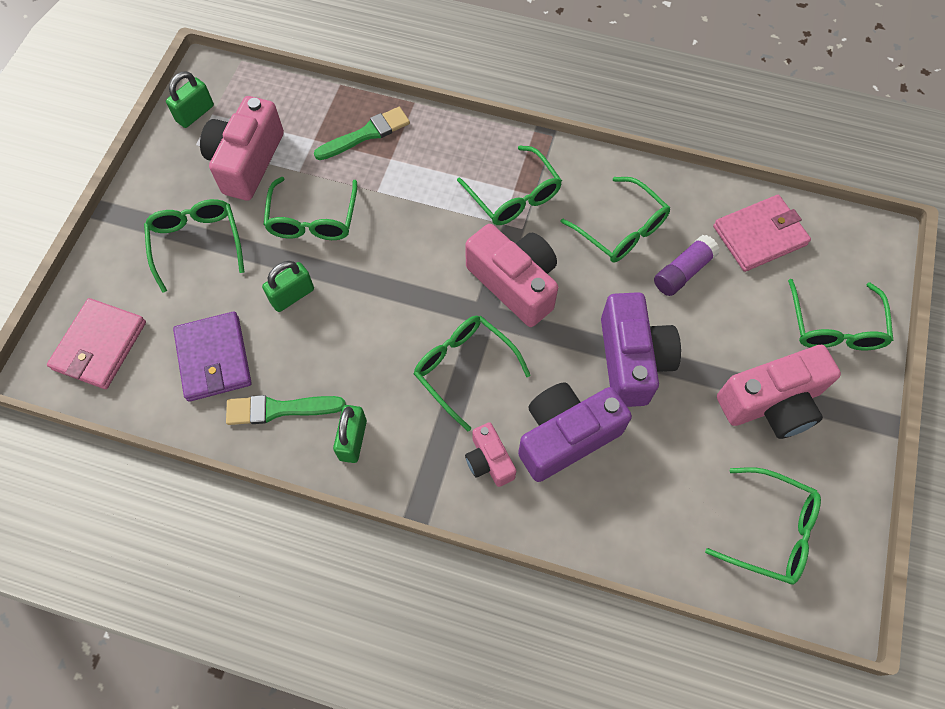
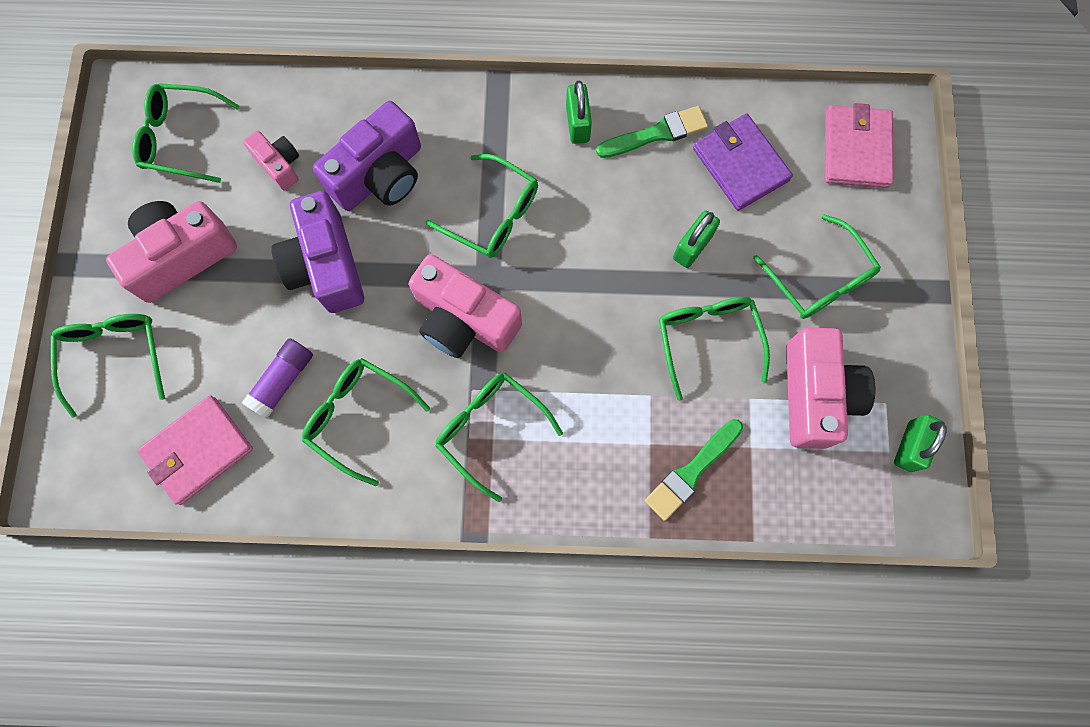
camera: 165 degrees right, 10 degrees up
pink camera [465,422,516,487] -> pink camera moved to [243,131,299,191]

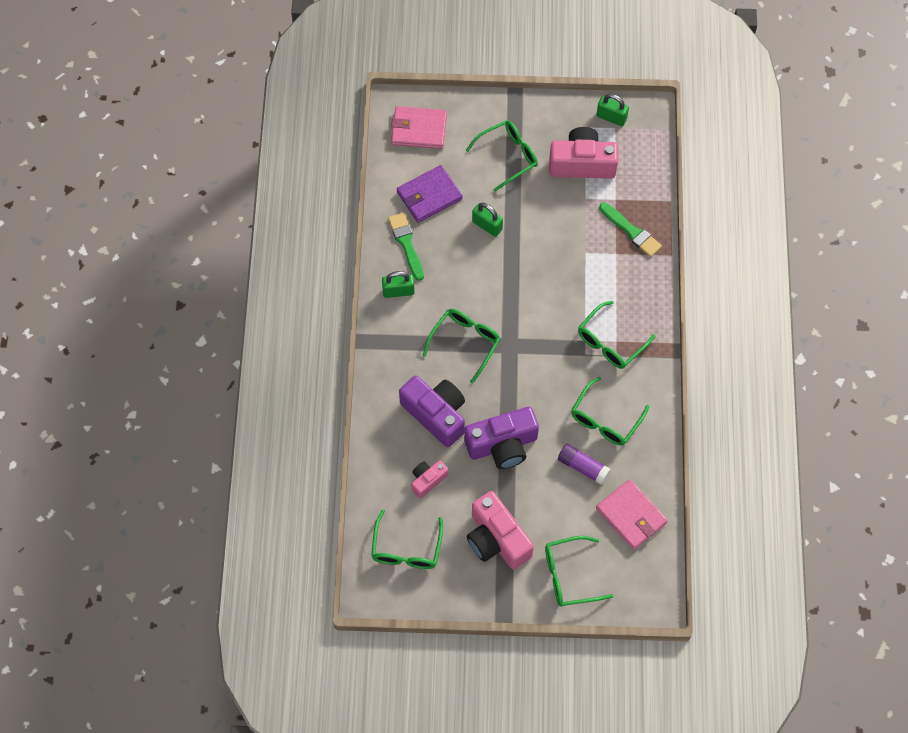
camera: 90 degrees left, 10 degrees down
pink camera [409,254,522,358] -> none
green glasses [659,297,770,401] -> none

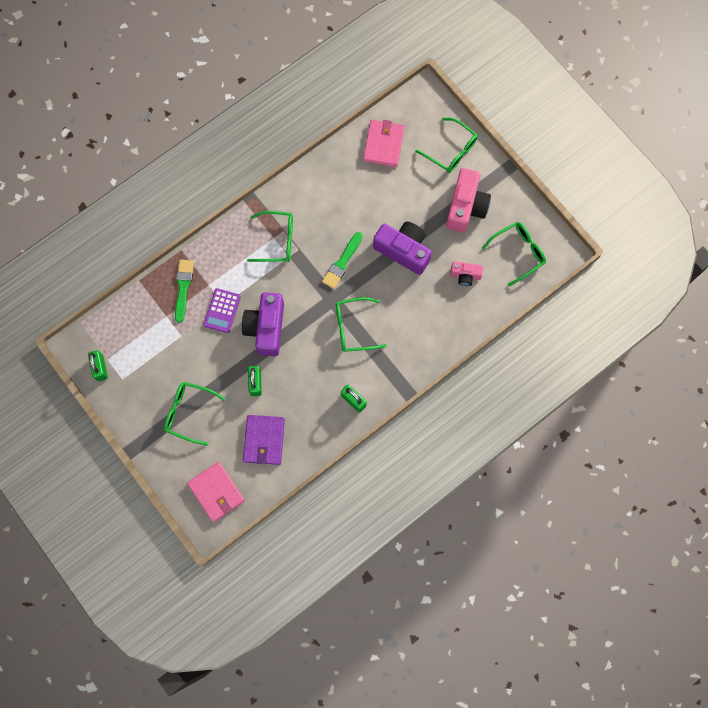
camera: 130 degrees left, 10 degrees up
green brush [388,212,424,281] -> green brush moved to [322,232,363,289]
purple wallet [397,165,463,223] -> purple wallet turned 75 degrees clockwise [243,415,285,465]
purple camera [399,375,465,447] -> purple camera moved to [242,292,284,356]
pink camera [549,127,618,179] -> none
purple glue stick [558,444,611,485] -> none
green glasses [571,377,649,446] -> none
none -> purple calculator [203,288,241,333]

